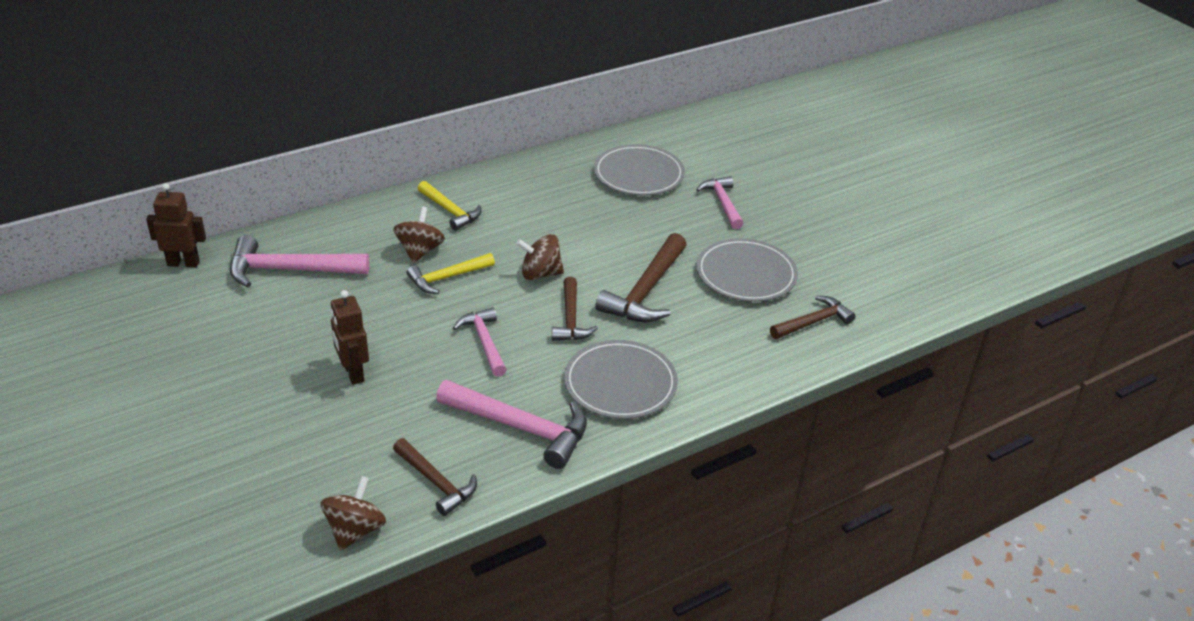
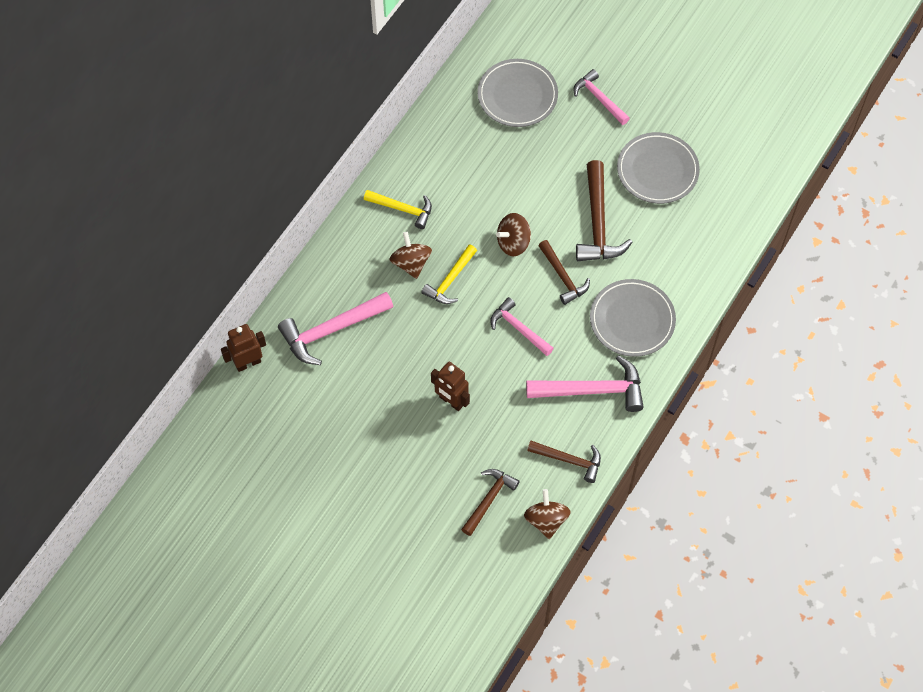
camera: 25 degrees left, 25 degrees up
brown hammer [770,296,855,339] -> brown hammer moved to [461,469,520,536]

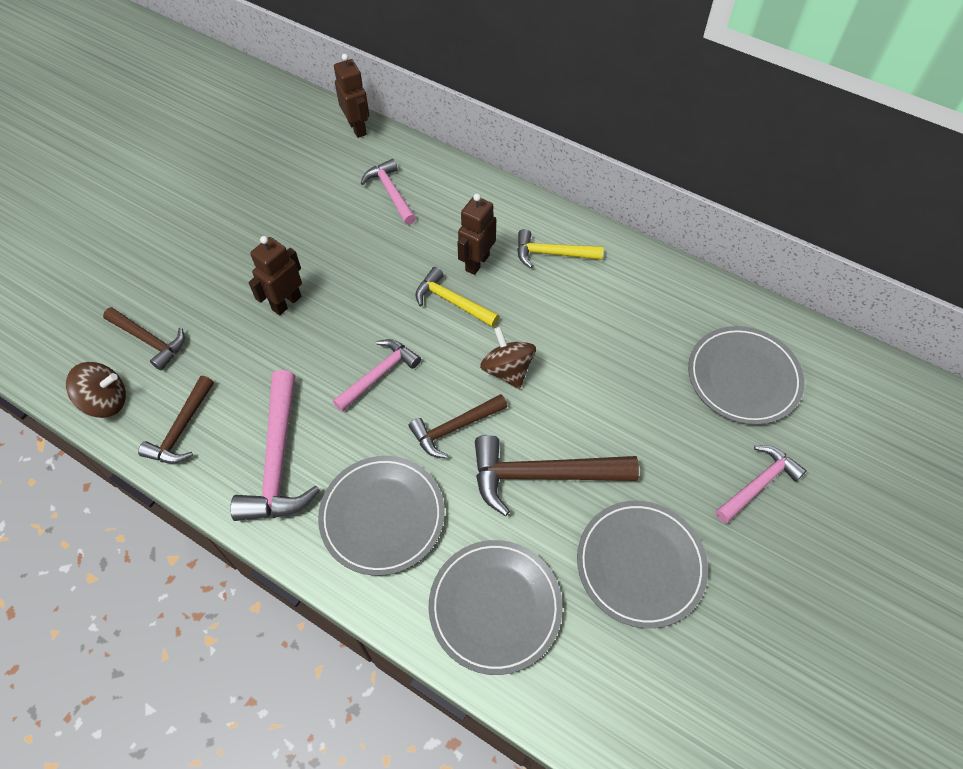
camera: 90 degrees right, 5 degrees down
pink hammer [278,292,393,365] -> pink hammer [361,159,416,225], size x0.63
yellow hammer [364,190,432,229] -> yellow hammer turned 75 degrees clockwise [517,229,603,268]
brown spinning top [389,232,432,279] -> brown robot [457,194,496,275]
none -> grey plate [429,540,563,675]

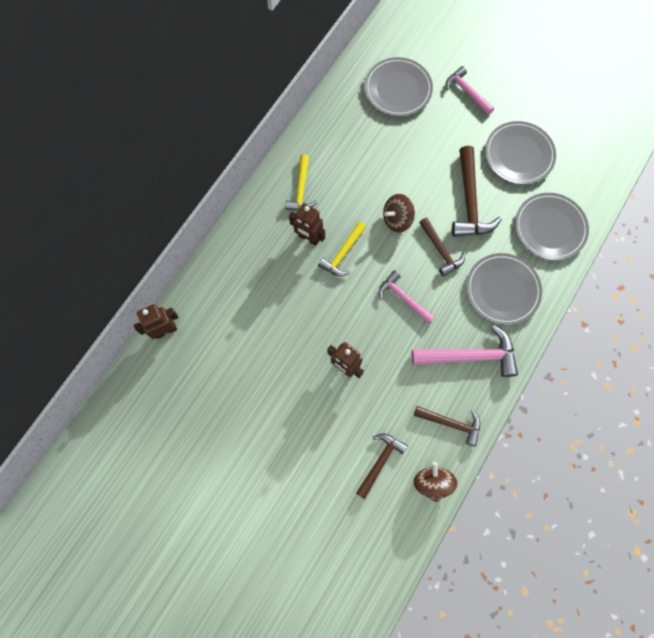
camera: 90 degrees left, 15 degrees up
pink hammer [361,159,416,225] -> none

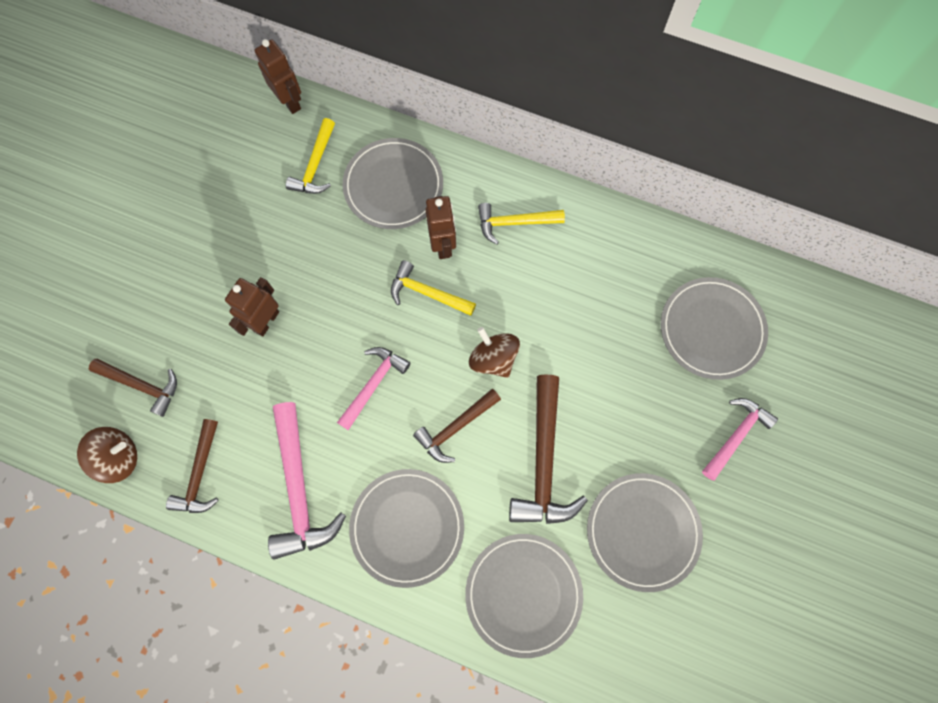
camera: 80 degrees right, 0 degrees up
brown robot [289,203,325,246] -> brown robot turned 150 degrees clockwise [426,196,456,259]
brown hammer [452,146,502,237] -> brown hammer turned 75 degrees counterclockwise [509,374,588,524]
none -> yellow hammer [286,118,335,194]
none -> grey plate [343,138,443,229]

